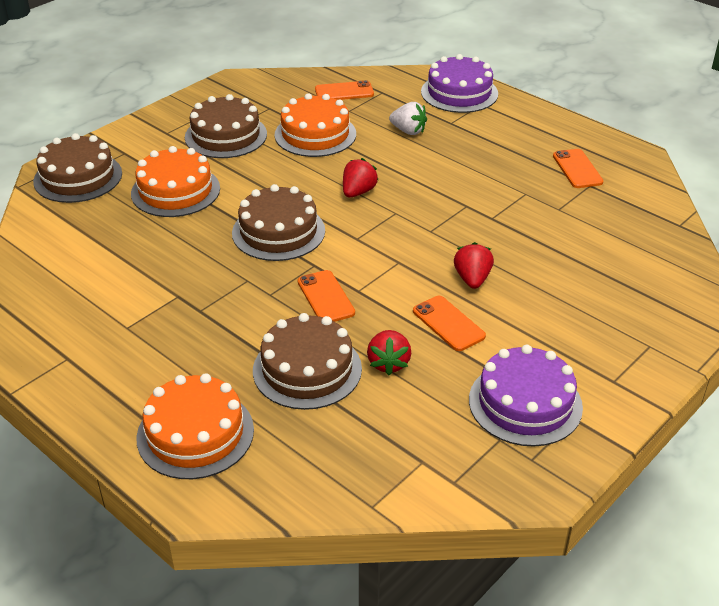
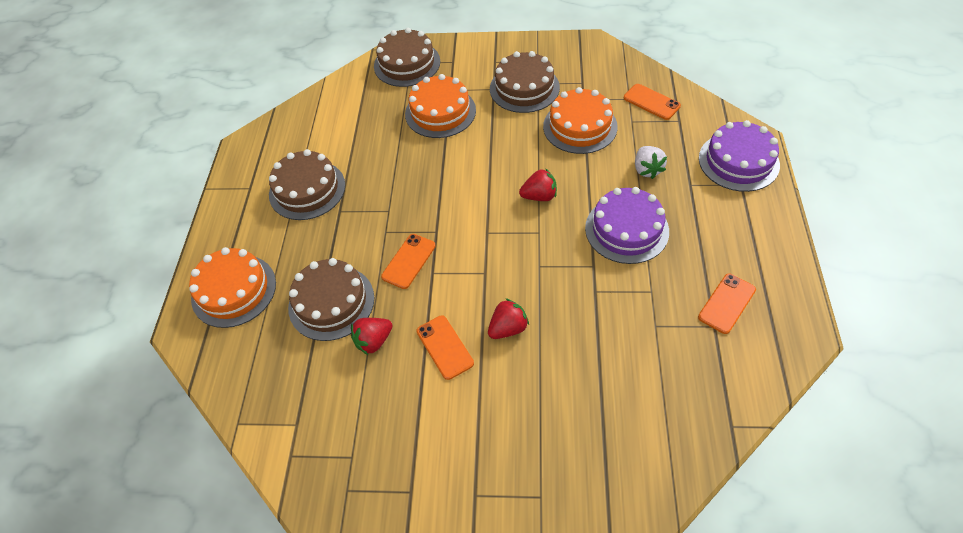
camera: 55 degrees right, 15 degrees up
brown cake [232,184,325,261] -> brown cake moved to [269,149,345,220]
orange phone [413,296,486,351] -> orange phone turned 45 degrees counterclockwise [417,315,474,380]
purple cake [469,345,583,447] -> purple cake moved to [585,187,669,264]

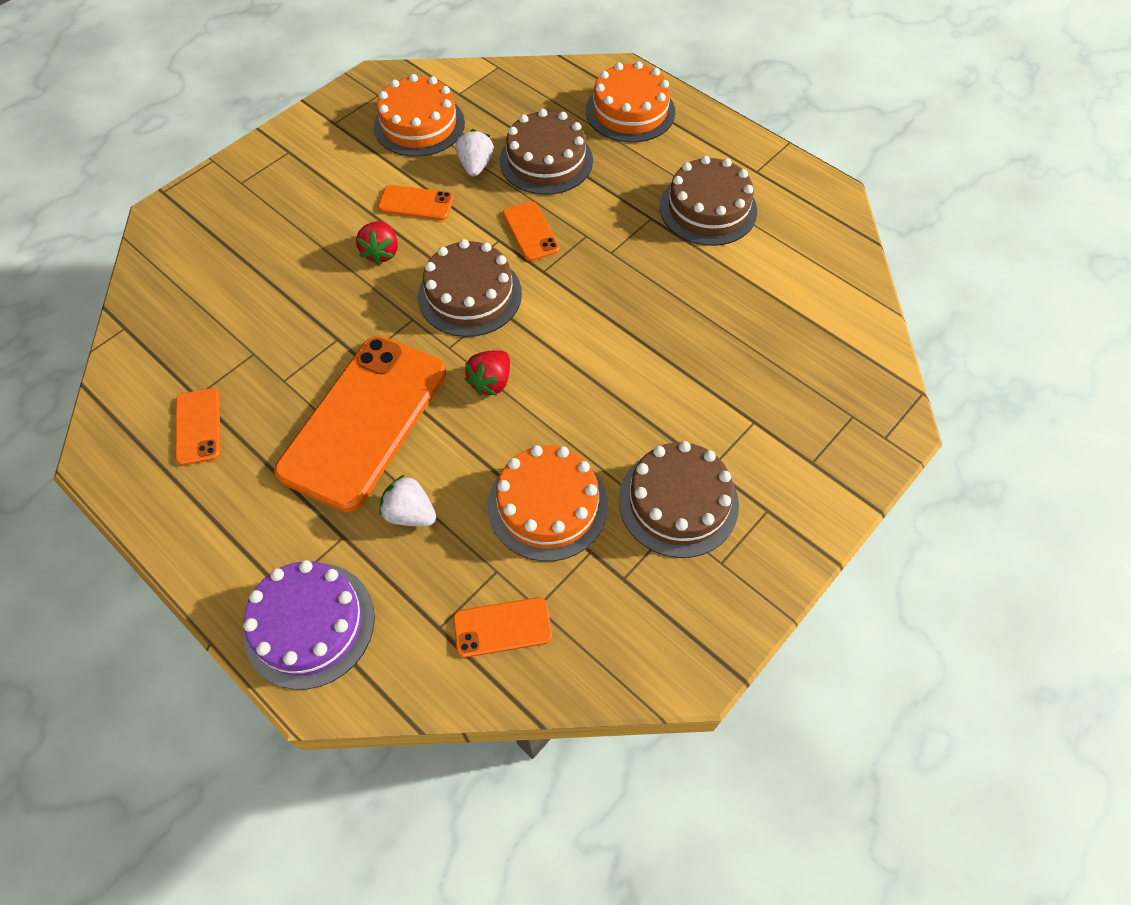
camera: 125 degrees right, 5 degrees up
red strawberry [351,318,393,355] -> white strawberry [456,129,494,177]
brown cake [374,28,440,87] -> brown cake moved to [418,239,522,337]
orange cake [405,74,476,138] -> orange cake moved to [374,74,465,157]
purple cake [585,187,669,264] -> orange phone [274,336,446,512]

